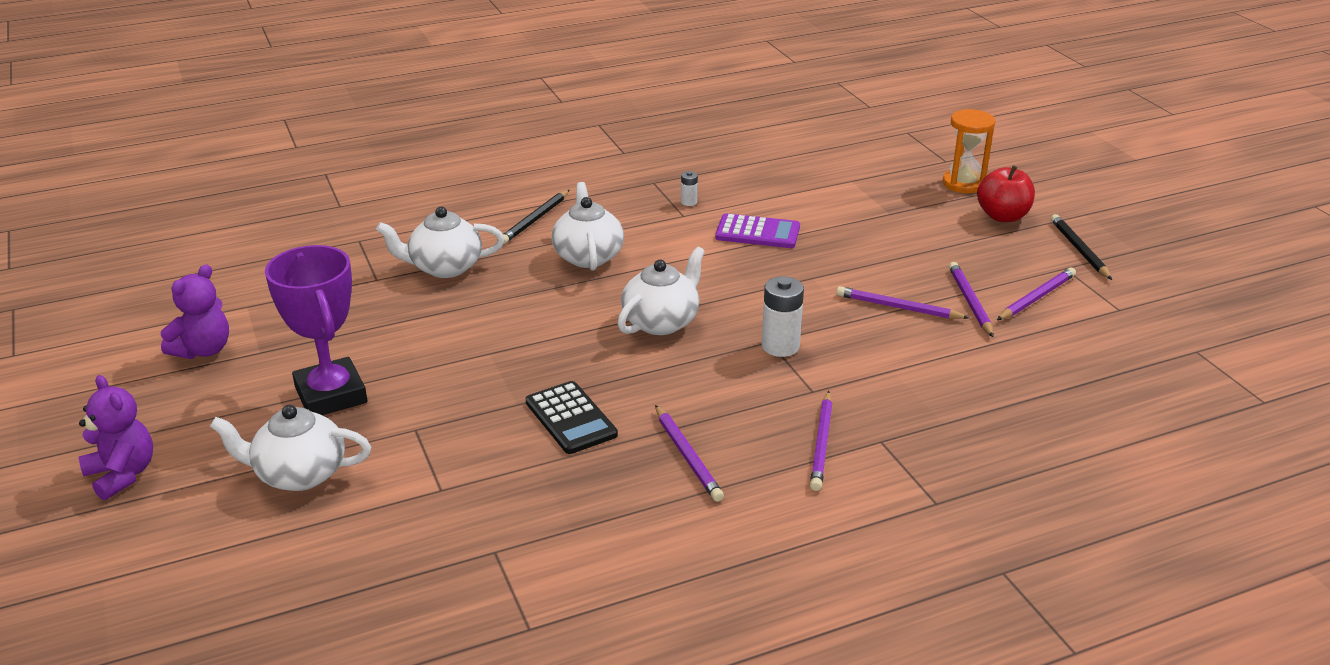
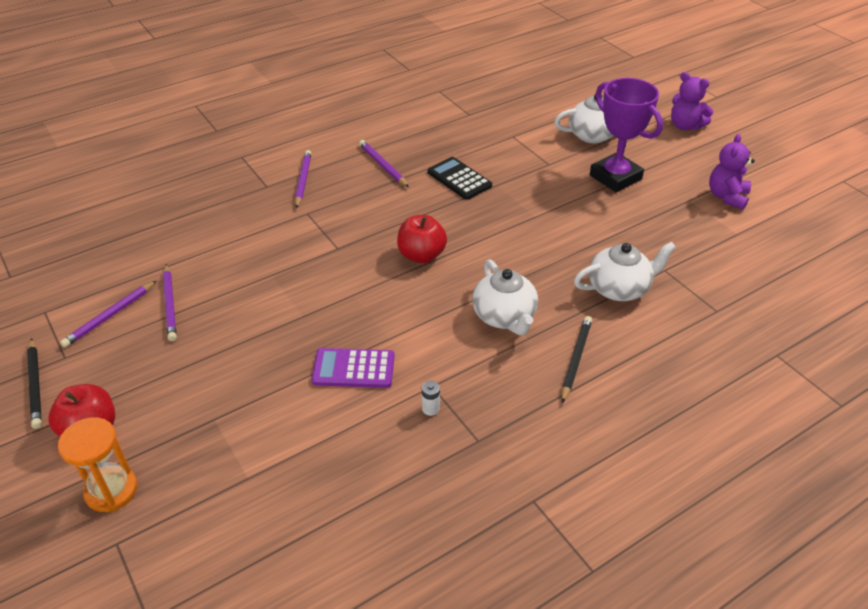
camera: 170 degrees right, 10 degrees up
white teapot [617,247,705,335] -> red apple [397,215,447,263]
white battery [762,276,804,357] -> none
purple pencil [836,286,970,319] -> none

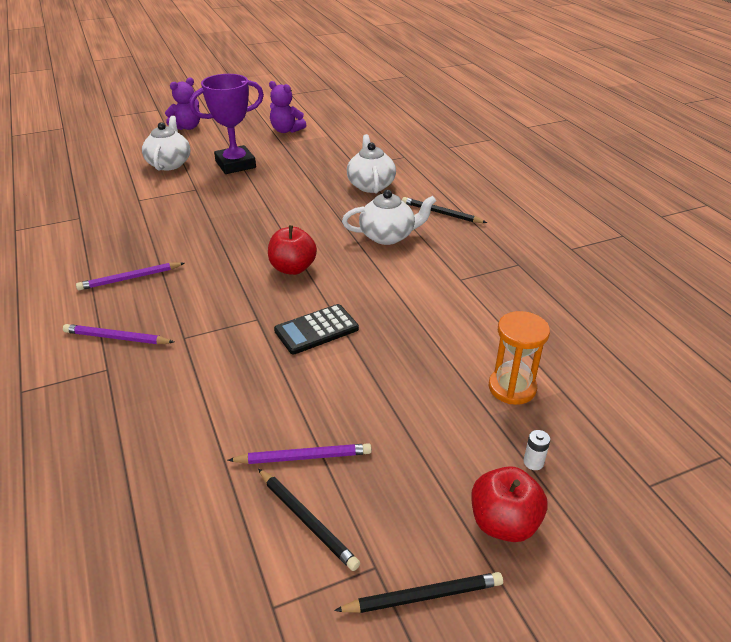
camera: 80 degrees left, 5 degrees down
orange hourglass [58,417,137,512] -> orange hourglass moved to [489,311,550,405]
purple pencil [60,281,156,348] -> black pencil [258,469,360,571]
purple calculator [312,348,395,388] -> none
white battery [422,381,440,416] -> white battery moved to [523,430,550,470]
black calculator [427,157,492,200] -> black calculator moved to [274,304,359,354]

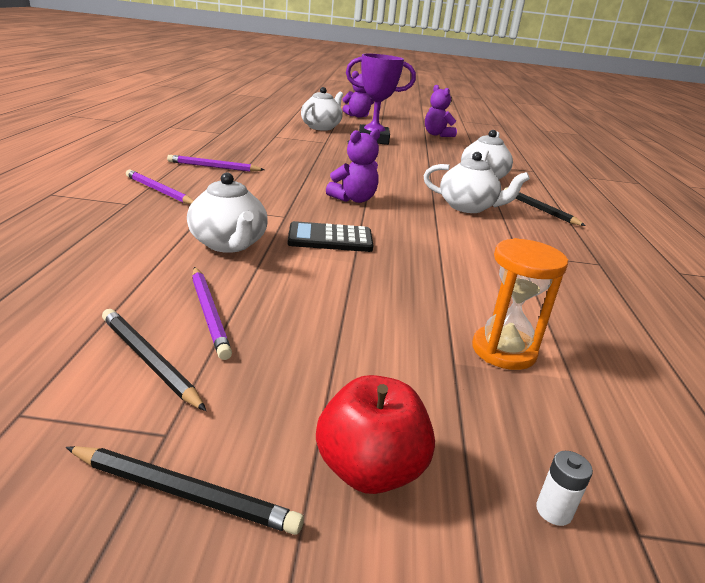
camera: 25 degrees right, 10 degrees down
purple pencil [227,443,372,464] -> purple pencil turned 45 degrees clockwise [192,267,232,360]
black pencil [258,469,360,571] -> black pencil turned 150 degrees clockwise [102,309,206,411]
red apple [268,225,317,275] -> purple teddy bear [326,128,380,203]
white battery [523,430,550,470] -> white battery moved to [536,451,593,526]
none -> white teapot [187,172,268,253]

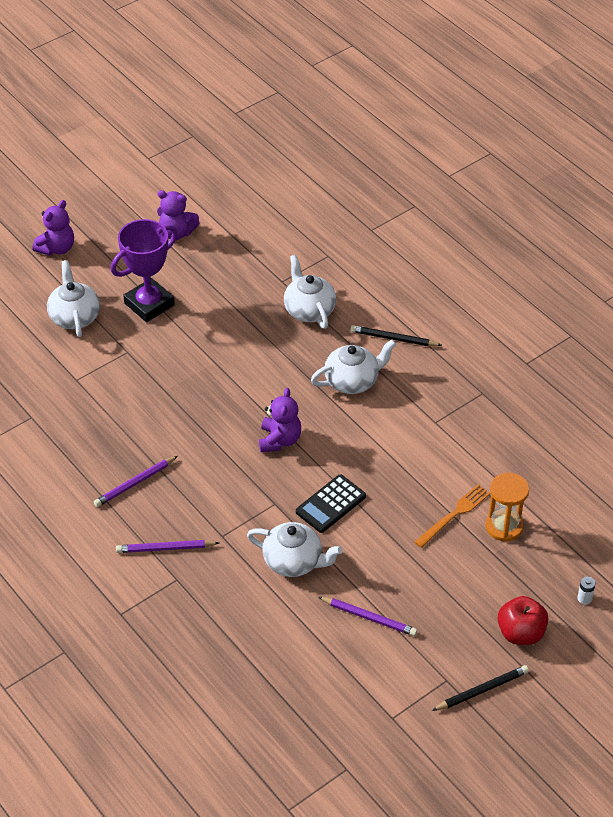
camera: 40 degrees left, 20 degrees up
black pencil [102,309,206,411] -> none
none -> orange fork [415,485,490,548]

